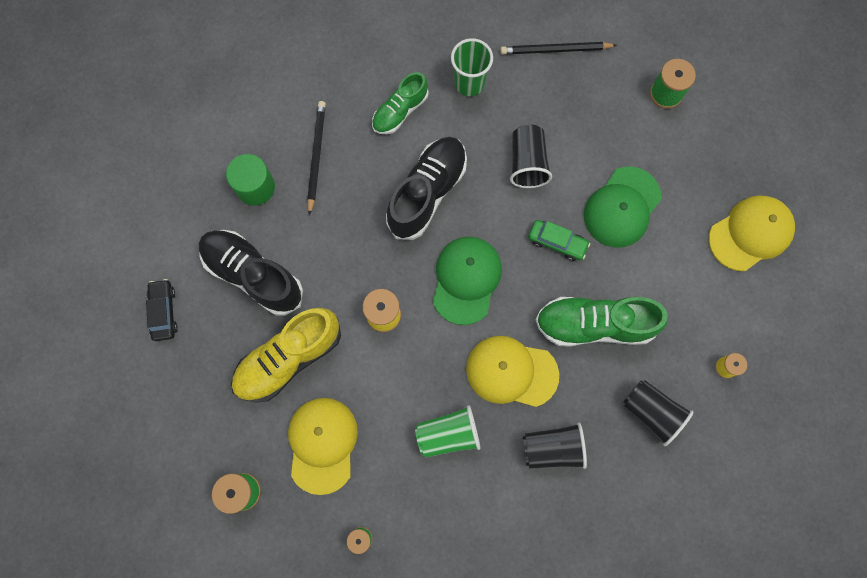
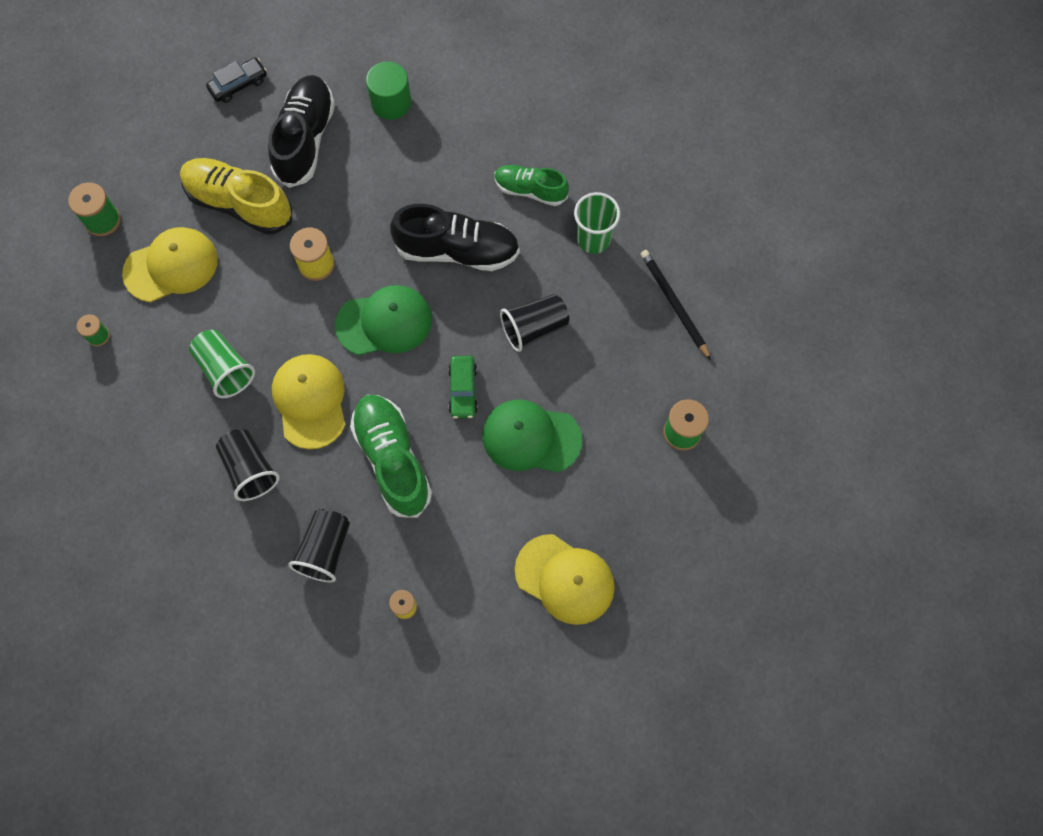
camera: 65 degrees right, 5 degrees down
black pencil [307,101,326,215] -> none

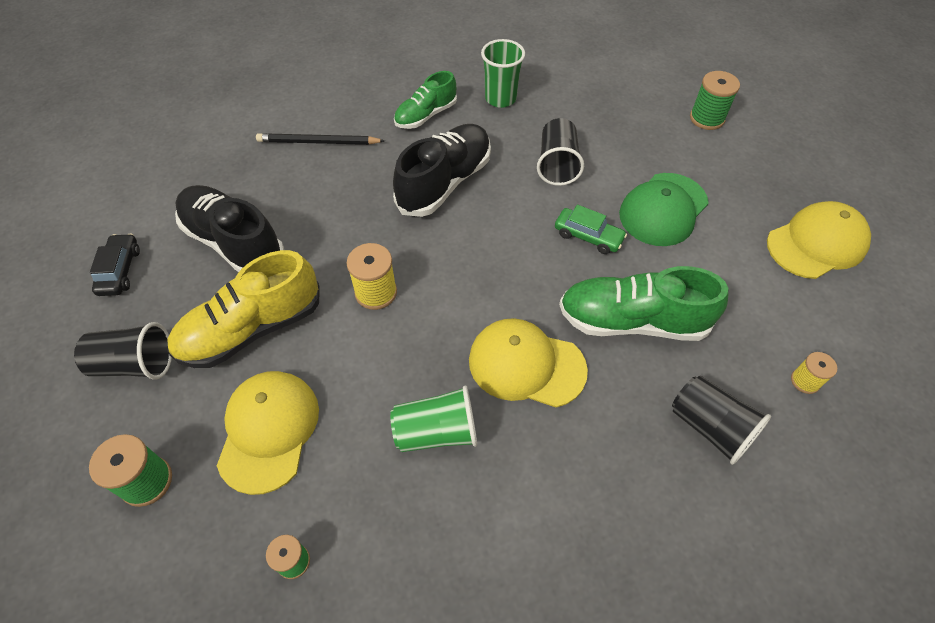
camera: 60 degrees left, 15 degrees down
black cup [216,429,280,501] -> black cup moved to [74,322,172,380]
green cap [335,285,432,355] -> none
green cylinder [366,62,411,120] -> none
black pencil [641,250,711,360] -> black pencil moved to [256,133,385,145]

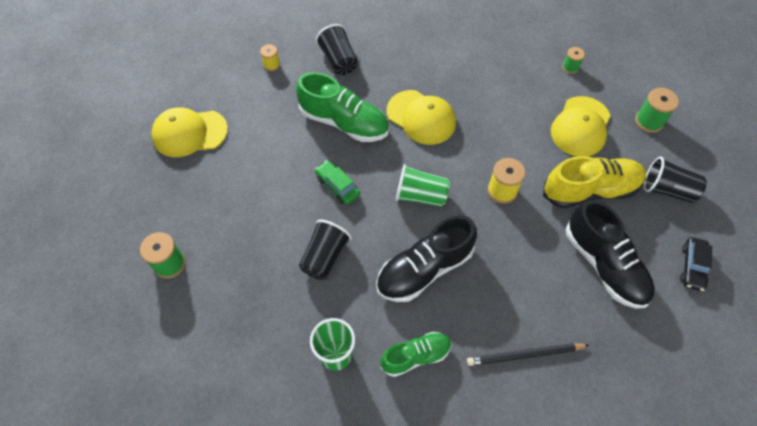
camera: 160 degrees left, 5 degrees up
black pencil [256,133,385,145] -> black pencil turned 150 degrees clockwise [467,343,589,366]
green cup [390,385,477,452] -> green cup moved to [396,164,450,207]
green cap [619,173,709,246] -> none

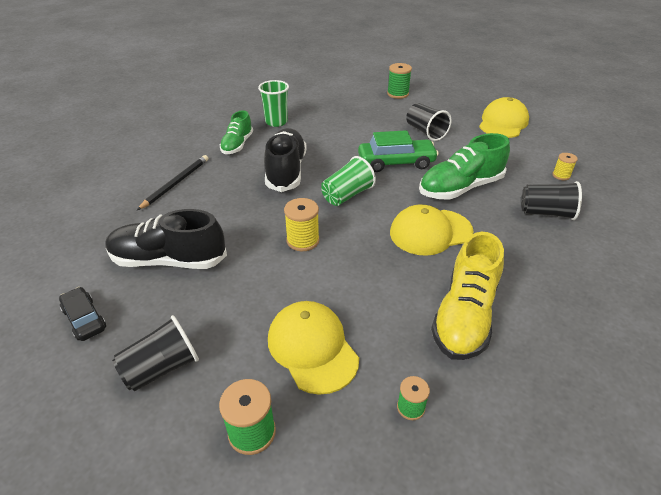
camera: 125 degrees right, 20 degrees down
black cup [299,220,352,280] -> black cup moved to [406,103,452,141]
green car [315,160,360,205] -> green car [358,130,439,172], size x1.63
yellow shoe [543,156,646,208] -> yellow shoe moved to [431,232,504,360]

